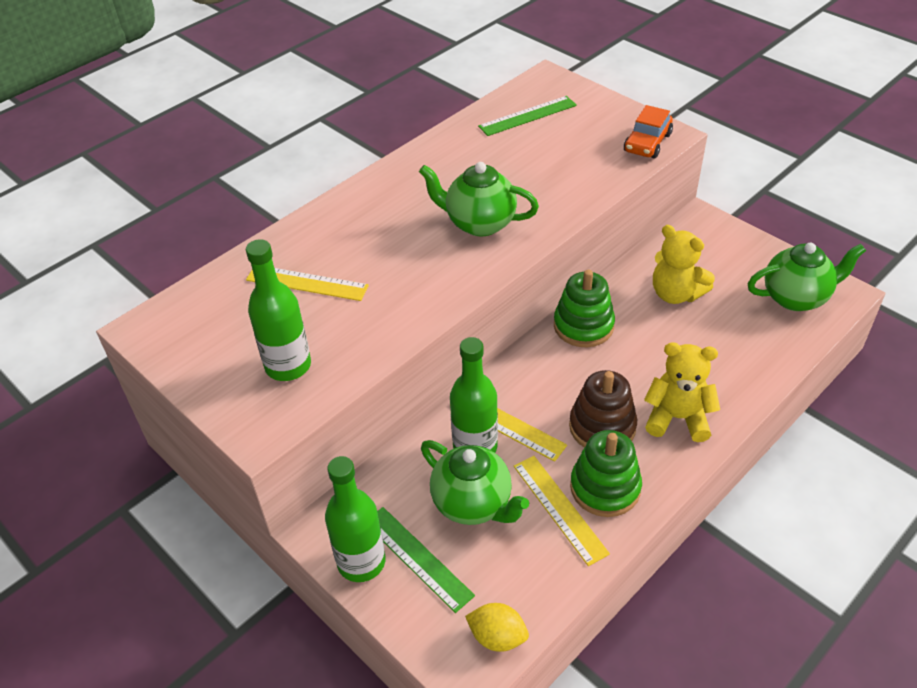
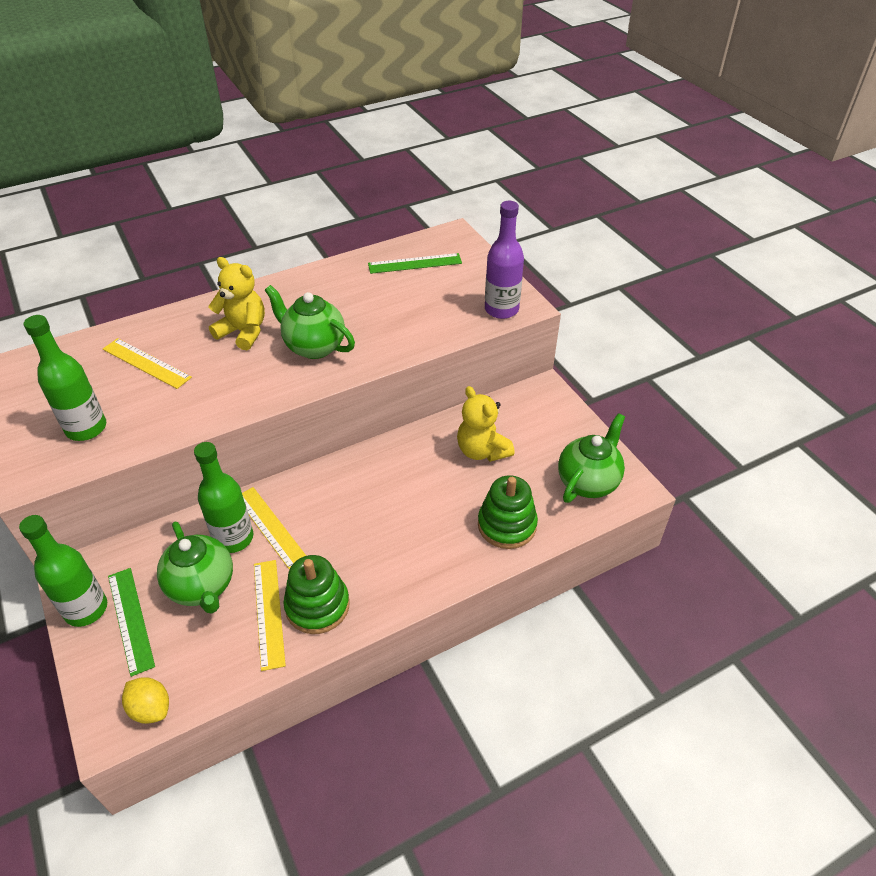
camera: 15 degrees right, 0 degrees up
green stacking toy [554,270,615,347] -> green stacking toy moved to [478,475,538,549]
brown stacking toy [569,370,637,448] -> none
orange car [624,105,673,158] -> purple bottle [485,201,524,319]
yellow teddy bear [644,342,720,442] -> yellow teddy bear moved to [208,257,265,350]
green teapot [748,243,866,311] -> green teapot turned 60 degrees counterclockwise [558,413,625,503]

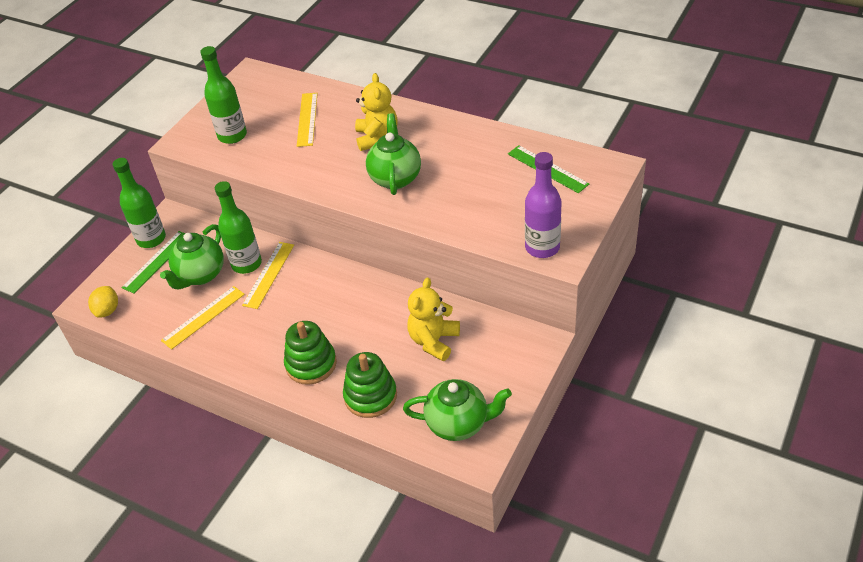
camera: 60 degrees right, 0 degrees up
green stacking toy [284,555,350,634] -> green stacking toy moved to [284,321,337,385]

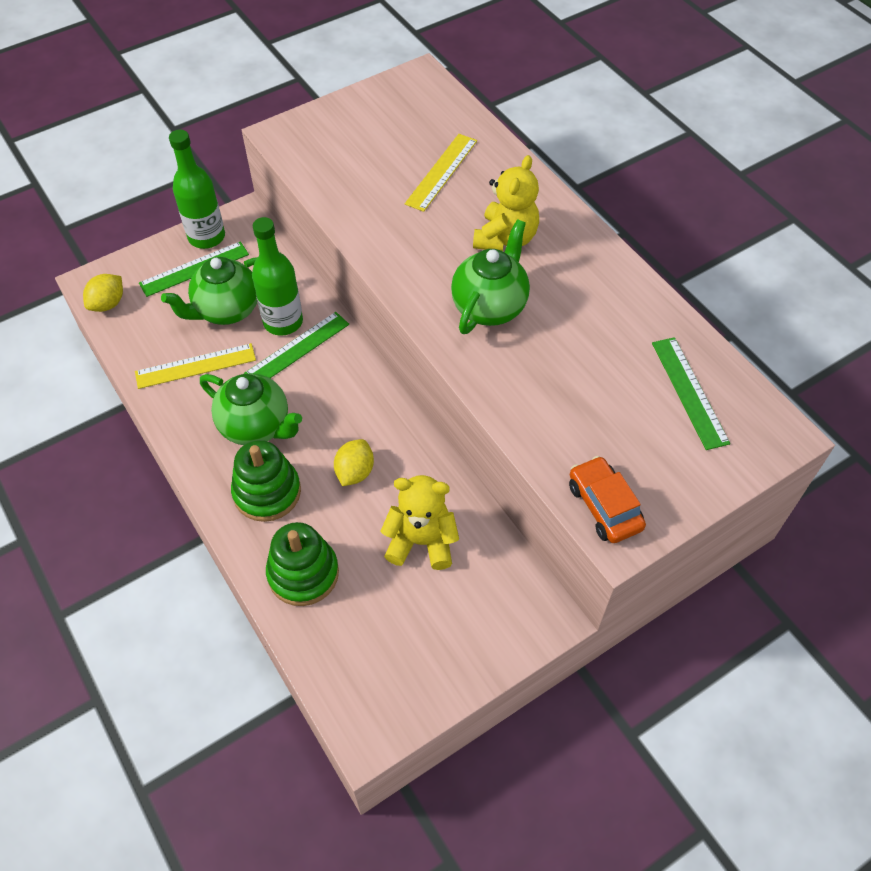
camera: 25 degrees right, 10 degrees up
green bottle [200,46,247,144] -> none
yellow ruler [242,242,294,309] -> green ruler [244,312,349,378]
green teapot [403,379,512,441] -> green teapot moved to [200,373,302,445]
yellow teddy bear [407,278,460,361] -> yellow teddy bear turned 45 degrees clockwise [380,475,459,570]
purple bottle [525,152,562,258] -> orange car [569,456,646,543]
none -> yellow lemon [334,439,374,486]

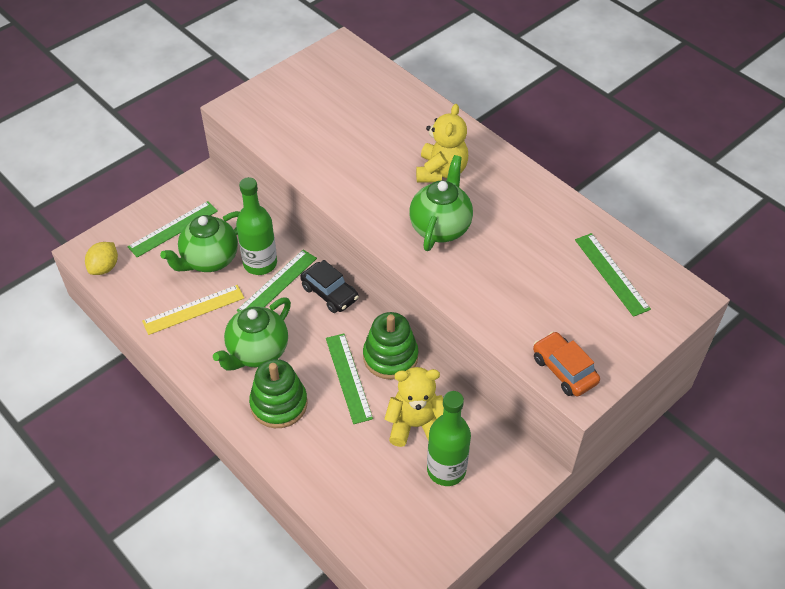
camera: 10 degrees left, 5 degrees down
green bottle [169,130,225,249] -> green bottle moved to [427,391,471,486]
green teapot [200,373,302,445] -> green teapot turned 105 degrees clockwise [213,298,291,371]
green stacking toy [266,522,339,606] -> green stacking toy moved to [363,312,418,380]
yellow lemon [334,439,374,486] -> green ruler [326,334,373,424]
yellow ruler [405,134,477,212] -> none
none -> black car [300,260,359,313]

